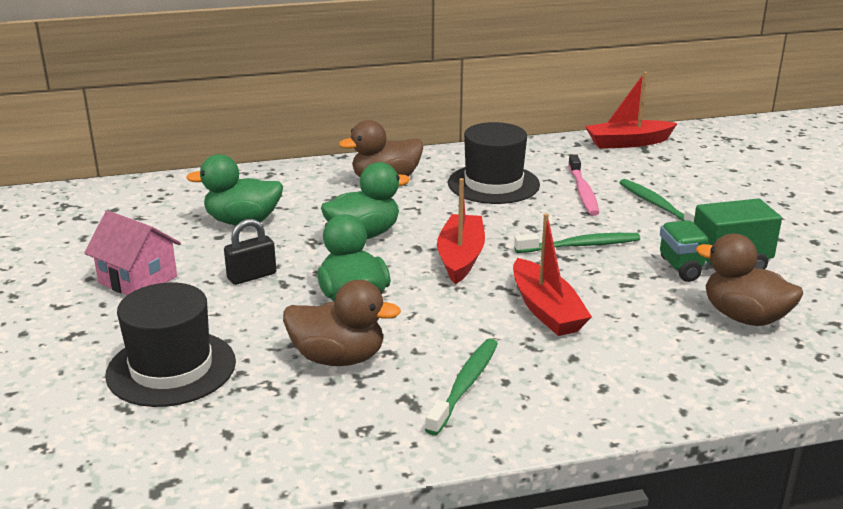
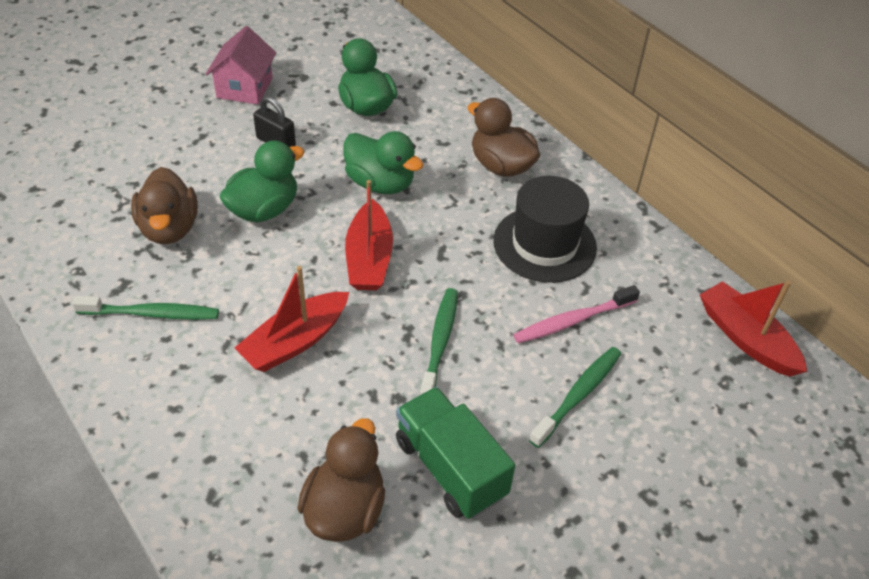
camera: 65 degrees right, 20 degrees up
black hat [105,282,236,407] -> none
red boat [437,178,485,284] -> red boat turned 105 degrees clockwise [345,180,393,290]
green toothbrush [514,233,640,253] -> green toothbrush turned 135 degrees counterclockwise [420,288,458,395]

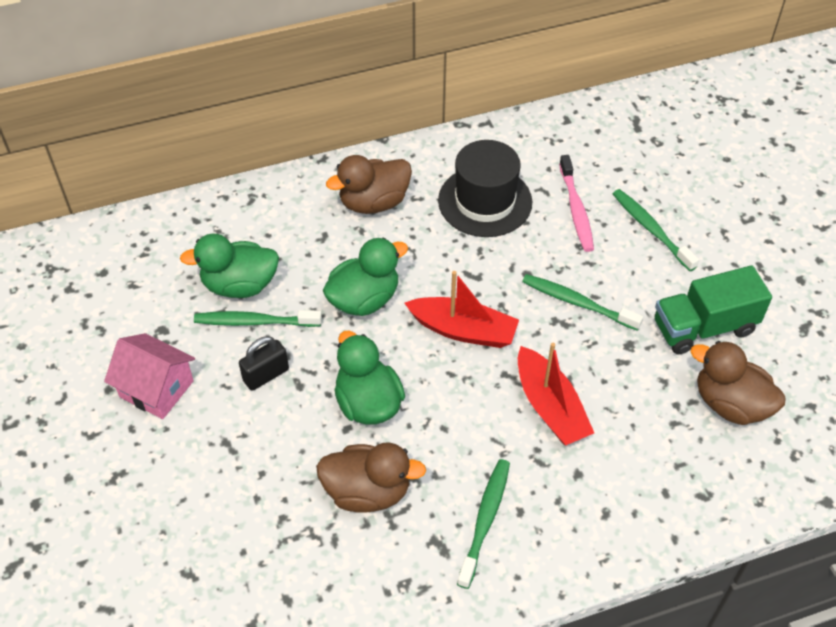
camera: 70 degrees left, 5 degrees up
red boat [700,281,807,377] -> none
none -> green toothbrush [194,310,322,327]

